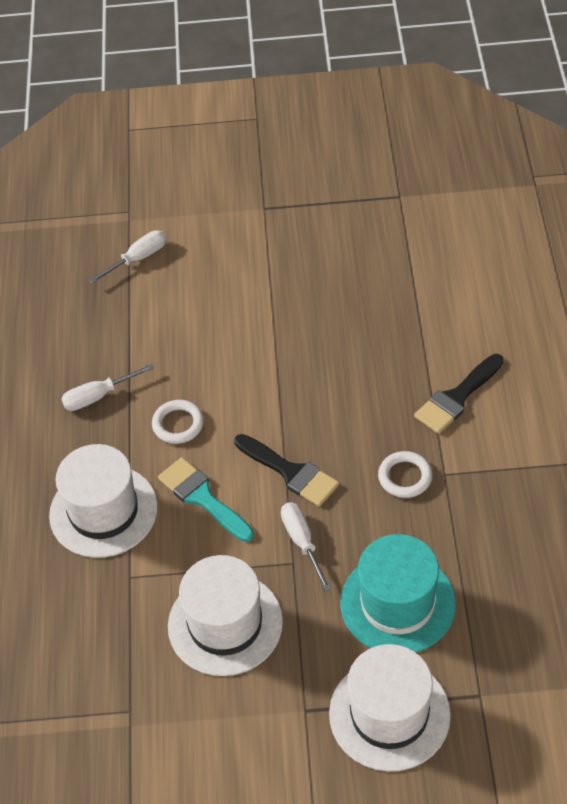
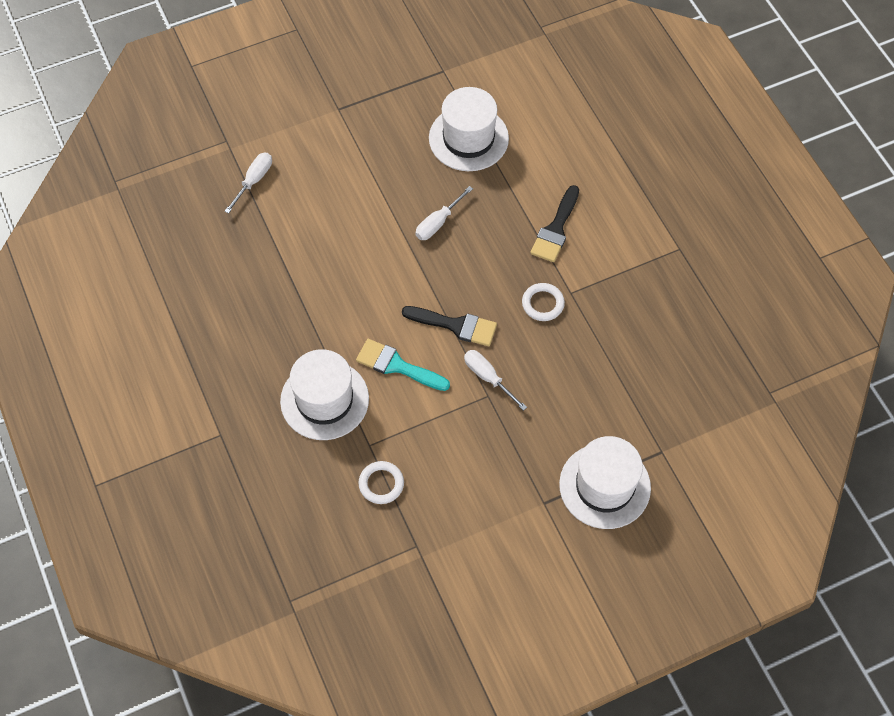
camera: 25 degrees left, 10 degrees up
white screwdriver [61,364,154,411] -> white screwdriver moved to [415,186,473,240]
white ring [152,400,204,444] -> white ring moved to [358,461,404,504]
white hat [168,555,283,676] -> white hat moved to [429,87,509,171]
turquoise hat [340,534,456,652] -> none

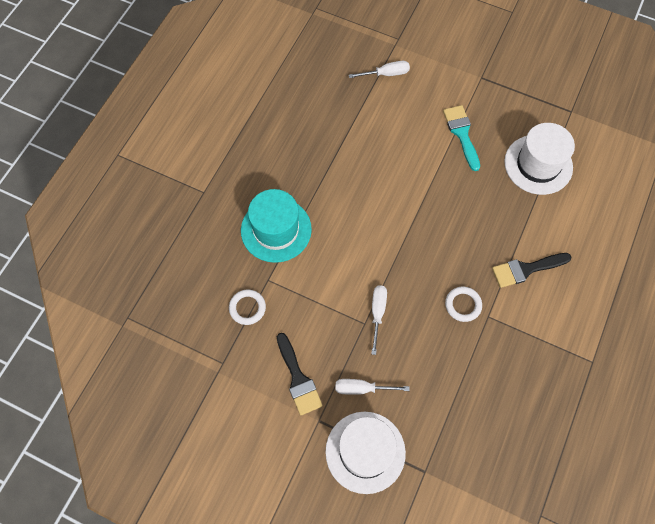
camera: 50 degrees right, 5 degrees up
white hat [280,349,369,440] -> turquoise hat [241,189,312,263]
turquoise brush [356,339,450,391] -> turquoise brush moved to [443,105,480,171]
black brush [402,306,497,346] -> black brush moved to [277,333,323,415]
white screwdriver [415,186,473,240] -> white screwdriver moved to [335,379,410,395]

